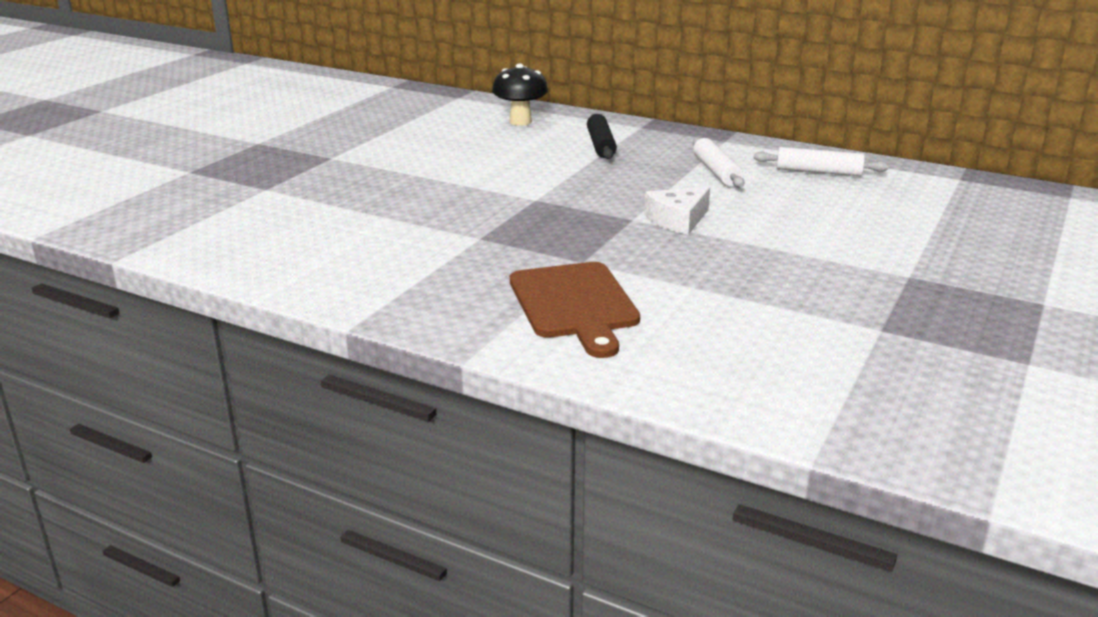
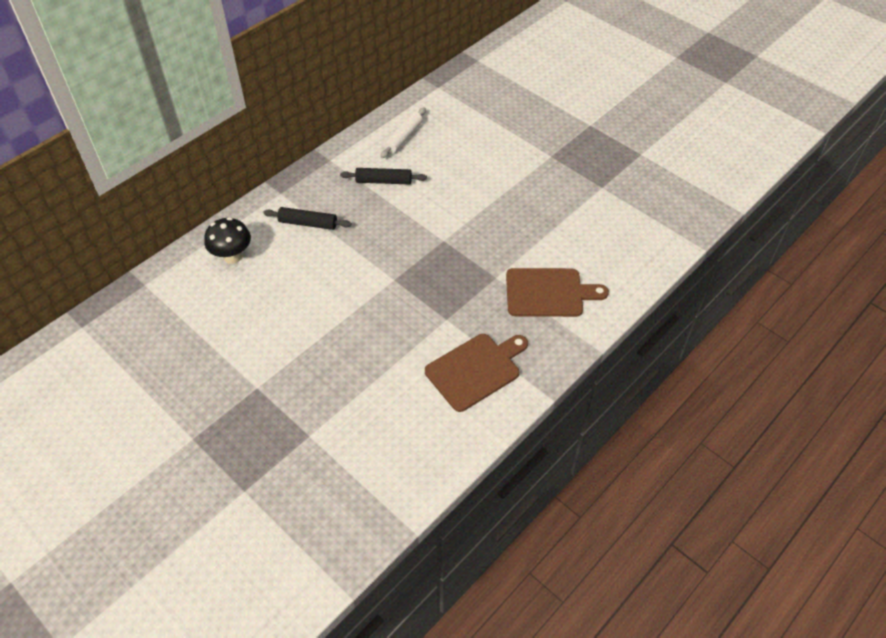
camera: 75 degrees left, 25 degrees up
white cheese [644,187,710,235] -> none
white rolling pin [693,138,744,188] -> black rolling pin [340,168,427,184]
none -> brown cutting board [425,334,528,412]

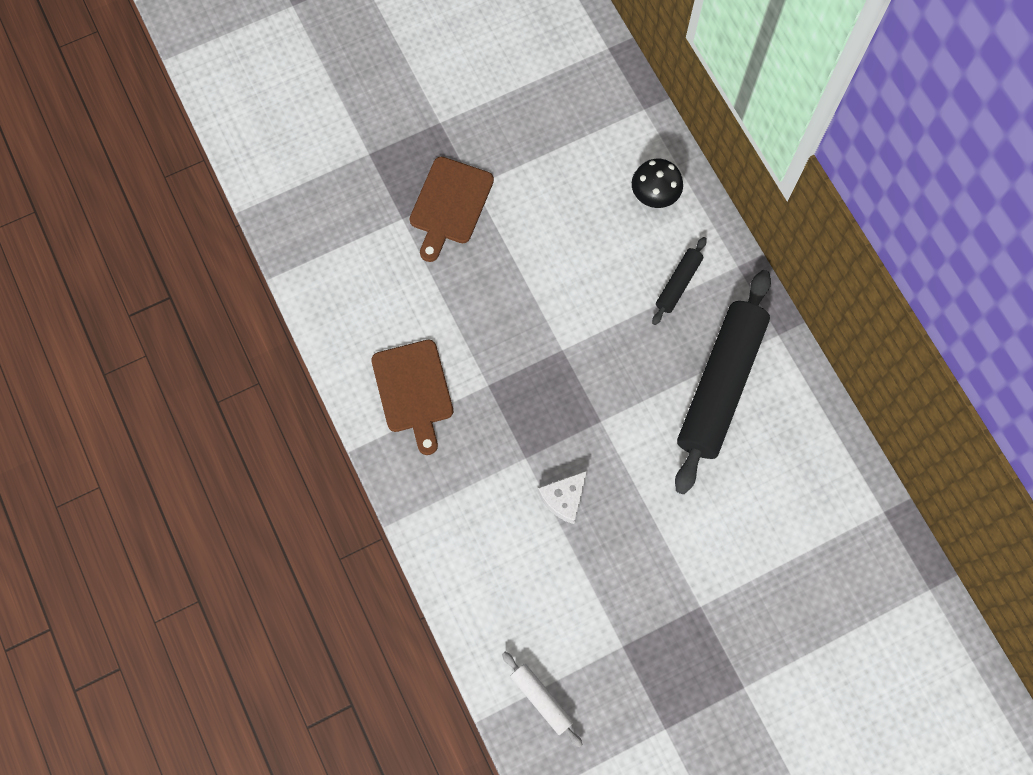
camera: 110 degrees right, 20 degrees up
black rolling pin [340,168,427,184] -> black rolling pin [675,270,771,494], size x2.25
white rolling pin [381,107,426,158] -> white rolling pin moved to [502,652,583,748]
brown cutting board [506,268,609,317] -> brown cutting board moved to [409,157,494,262]
none -> white cheese [538,471,587,524]

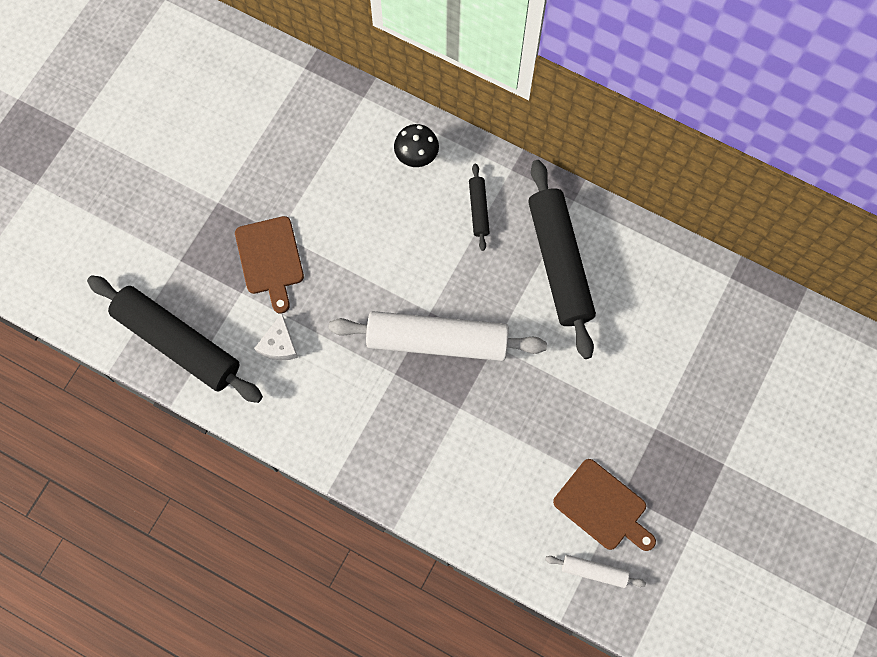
camera: 35 degrees left, 0 degrees up
brown cutting board [371,340,453,455] -> brown cutting board moved to [553,459,656,551]
white cheese [538,471,587,524] -> white cheese moved to [254,313,298,360]
none -> black rolling pin [87,276,263,403]
none -> white rolling pin [328,311,547,361]

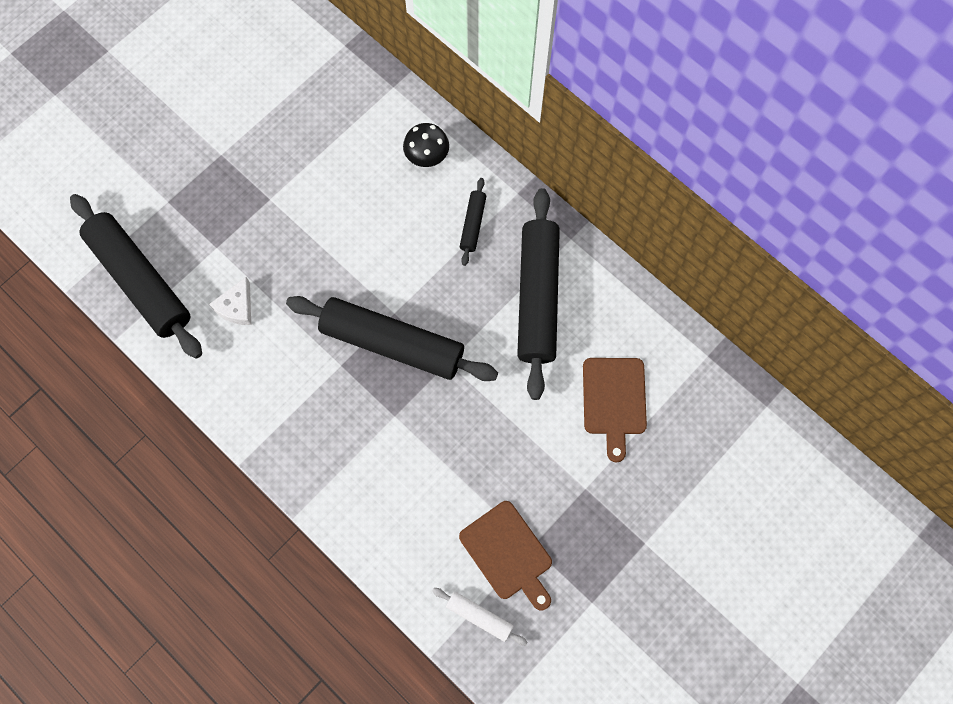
camera: 15 degrees right, 0 degrees up
brown cutting board [235,216,304,313] -> brown cutting board moved to [583,358,647,462]
white rolling pin [328,311,547,361] -> black rolling pin [286,296,498,381]

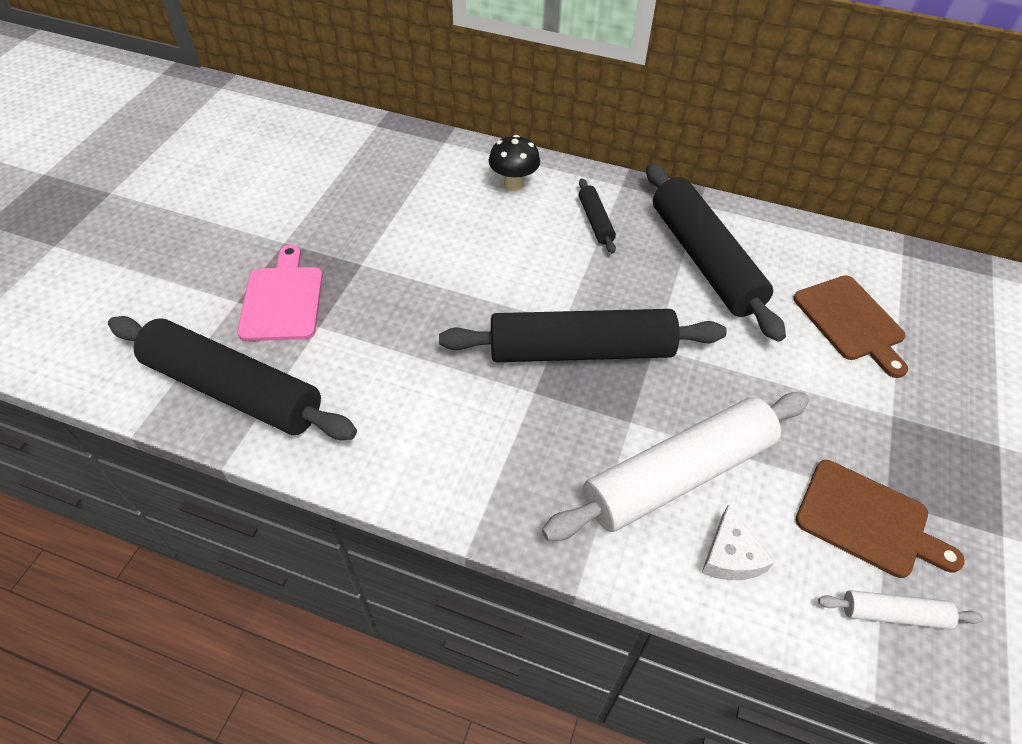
camera: 25 degrees left, 20 degrees down
white cheese [209,277,251,325] -> white cheese moved to [701,504,775,580]
none -> pink cutting board [237,245,323,341]
none -> white rolling pin [542,392,809,541]

